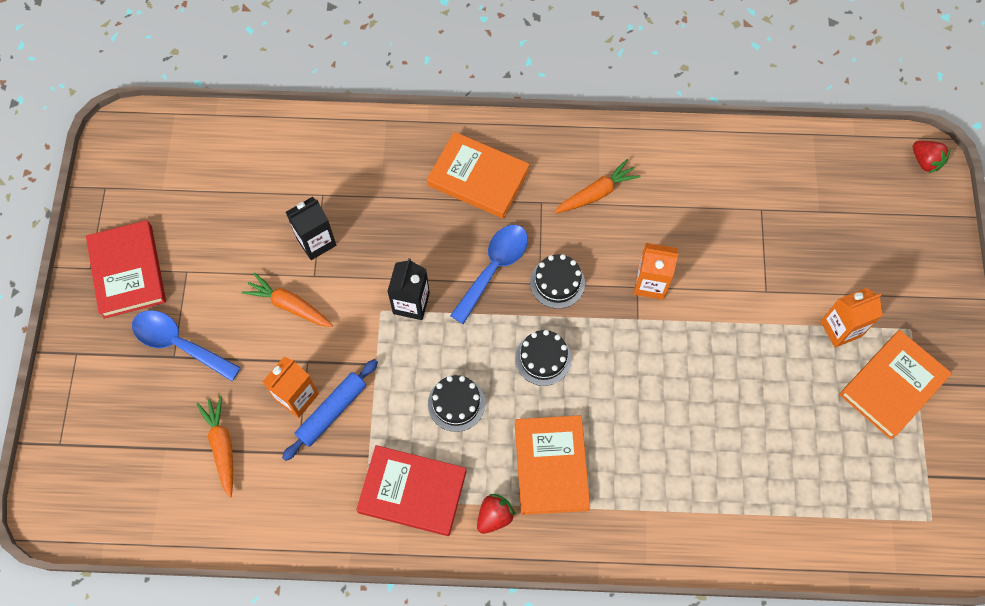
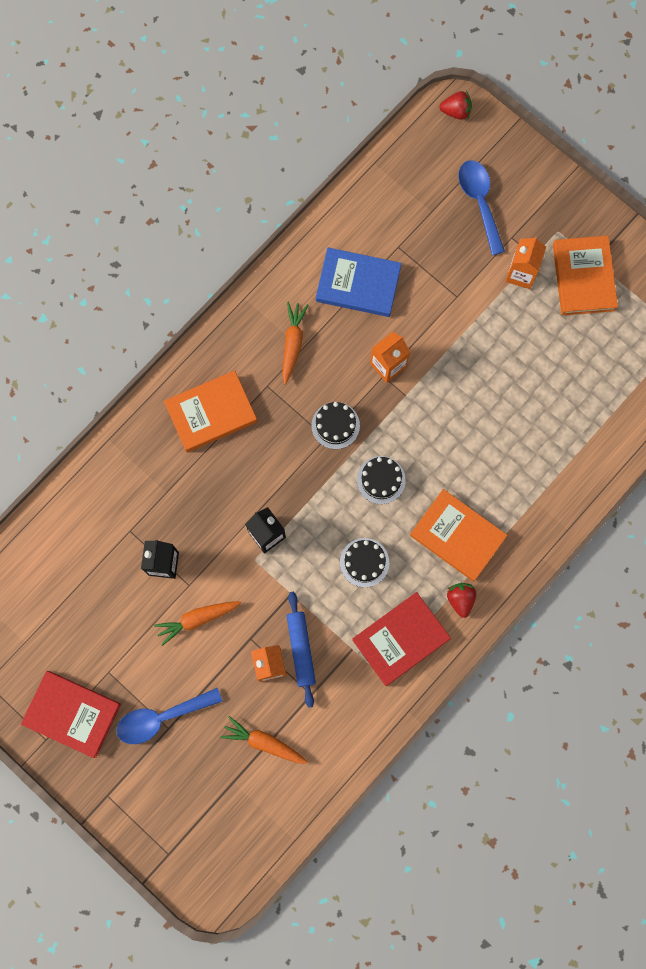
camera: 50 degrees left, 10 degrees up
blue spoon [450,225,528,324] -> blue spoon moved to [458,160,505,255]
none -> blue book [316,247,401,317]

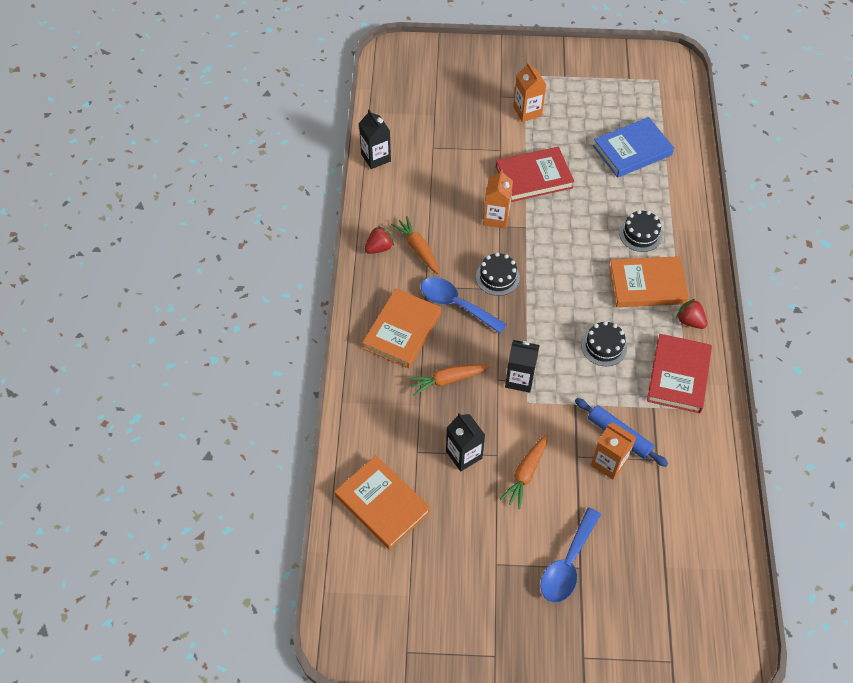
camera: 40 degrees left, 20 degrees down
red book [21,671,121,758] -> red book moved to [496,147,574,202]
orange carrot [220,716,308,764] -> orange carrot moved to [408,365,490,396]
blue book [316,247,401,317] -> blue book moved to [593,117,674,178]
black cake [357,456,406,504] -> black cake moved to [619,210,662,252]
red strawberry [439,91,472,120] -> red strawberry moved to [365,226,394,254]
blue spoon [458,160,505,255] -> blue spoon moved to [421,277,507,334]
orange book [553,236,618,315] -> orange book moved to [335,456,431,550]
none -> black carton [359,110,391,169]

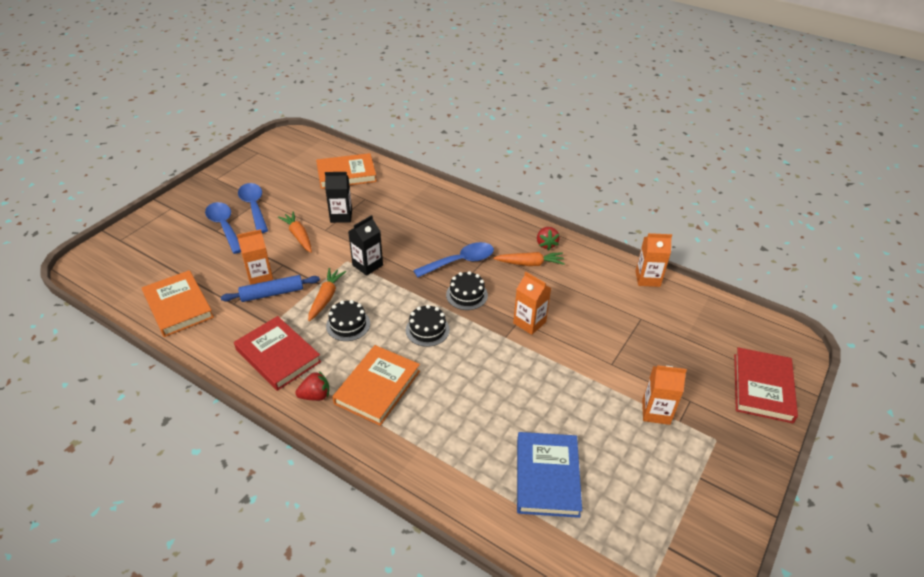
camera: 120 degrees right, 15 degrees down
black carton [359,110,391,169] -> orange carton [635,233,672,287]
orange book [362,288,441,369] -> orange book moved to [142,270,214,337]
orange carrot [408,365,490,396] -> orange carrot moved to [308,268,346,321]
red book [496,147,574,202] -> red book moved to [734,347,798,423]
black cake [619,210,662,252] -> black cake moved to [406,305,450,347]
none -> blue spoon [238,183,268,233]

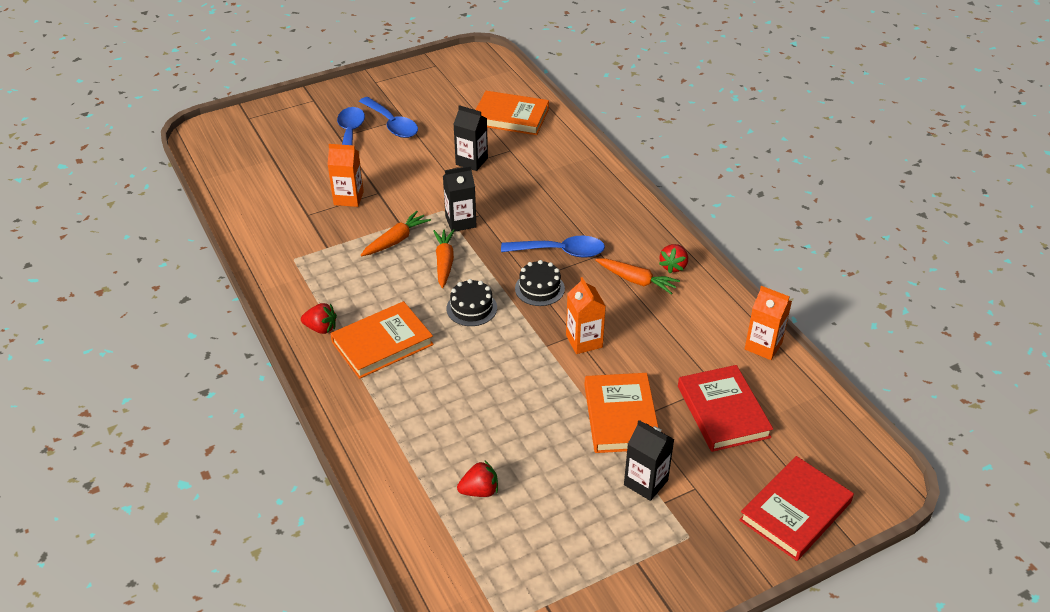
camera: 30 degrees right, 0 degrees up
orange book [142,270,214,337] -> orange book moved to [584,373,658,453]
blue rolling pin [221,275,320,302] -> none
red book [234,316,321,391] -> red book moved to [678,365,773,452]
blue spoon [238,183,268,233] -> blue spoon turned 135 degrees clockwise [359,97,418,138]
orange carrot [278,211,312,253] -> orange carrot moved to [433,229,455,288]
black cake [326,300,370,341] -> none
blue book [517,432,582,518] -> red strawberry [457,461,498,497]
orange carton [642,365,687,425] -> black carton [624,420,674,501]

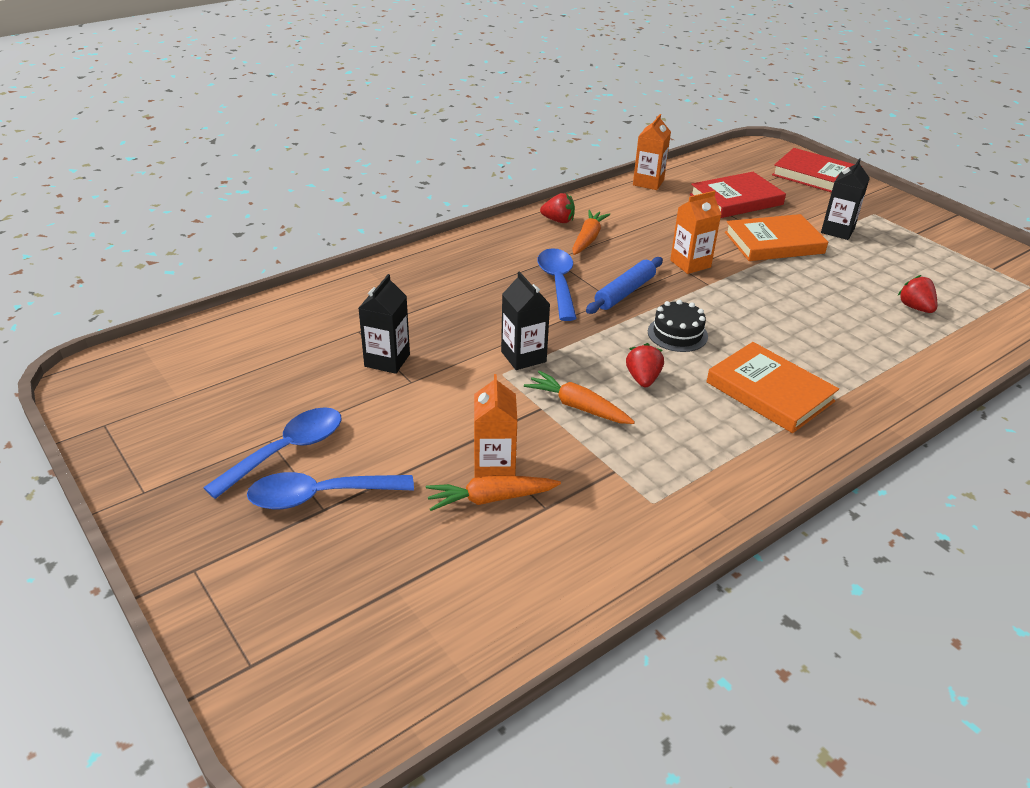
camera: 100 degrees left, 5 degrees down
red strawberry [301,303,337,334] -> red strawberry moved to [626,343,664,387]
orange carrot [433,229,455,288] -> orange carrot moved to [426,475,561,511]
orange book [476,91,549,135] -> none
black cake [515,260,565,306] -> blue rolling pin [586,257,663,314]

